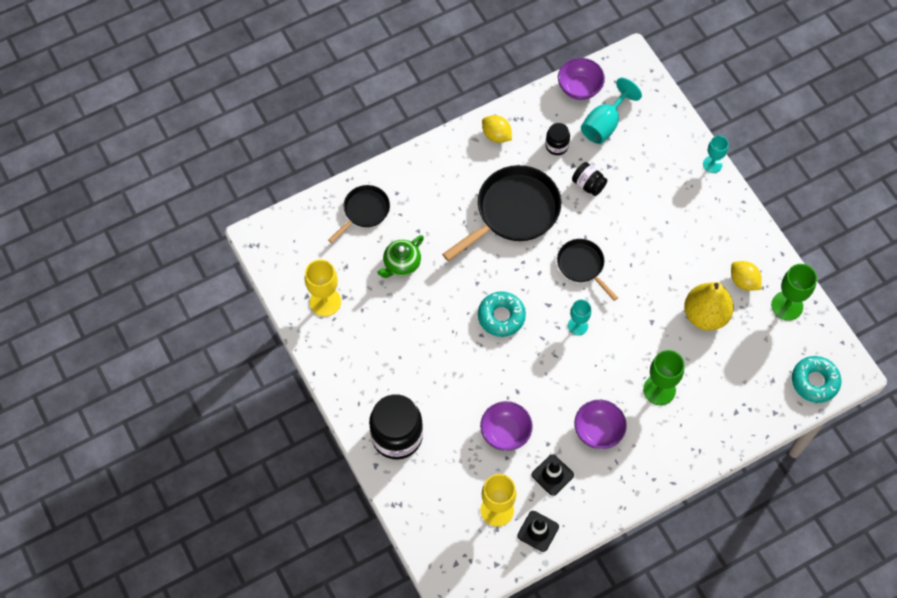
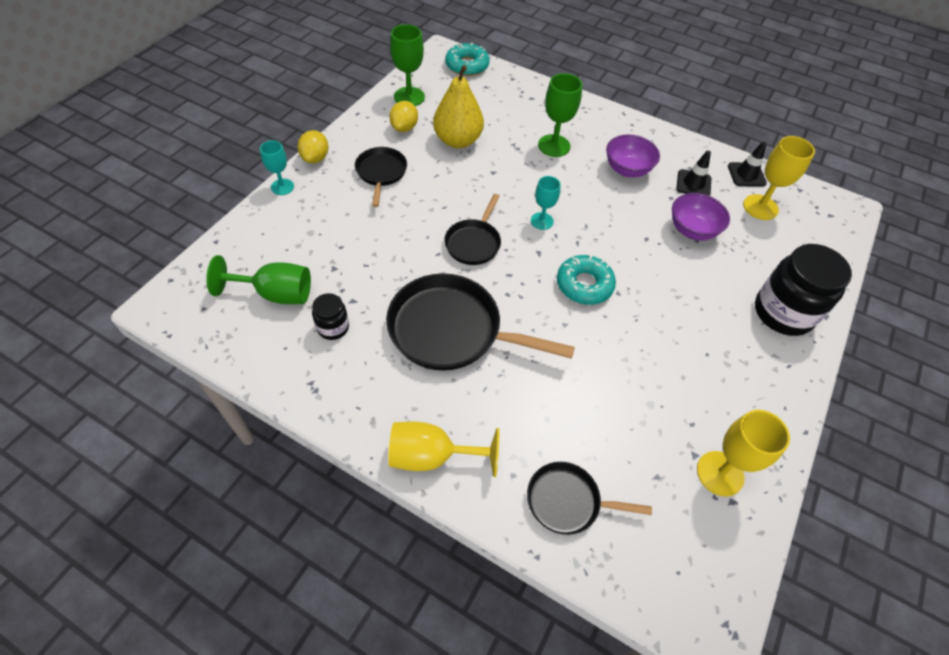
camera: 125 degrees left, 10 degrees down
green teapot [377,235,424,278] -> none
yellow lemon [482,115,512,143] -> yellow lemon moved to [298,130,328,163]
purple bowl [558,58,605,100] -> none
black jar [572,162,607,196] -> none
turquoise goblet [581,78,642,144] -> green goblet [206,255,311,304]
none -> black pan [355,147,407,207]
none -> yellow goblet [388,422,499,477]

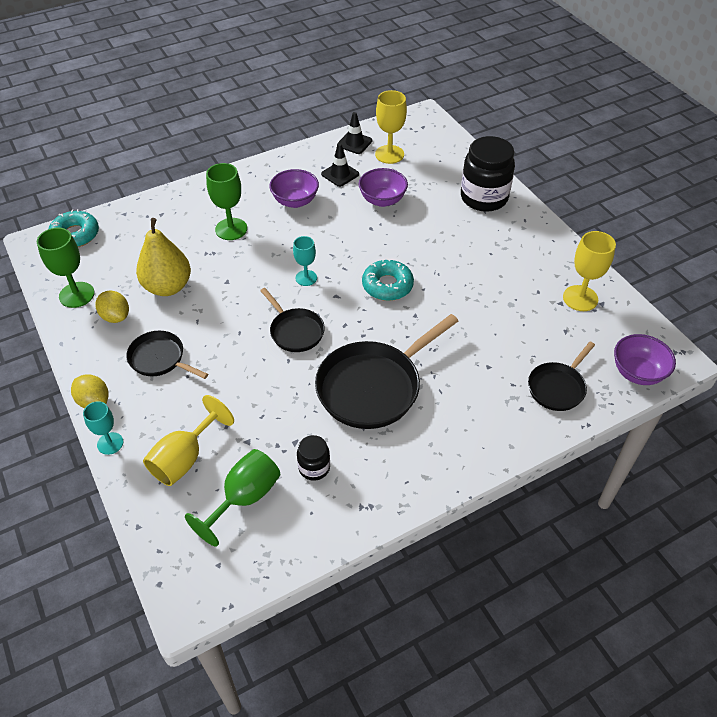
camera: 55 degrees left, 5 degrees down
yellow goblet [388,422,499,477] -> yellow goblet moved to [143,395,234,486]
none -> purple bowl [614,334,676,385]

